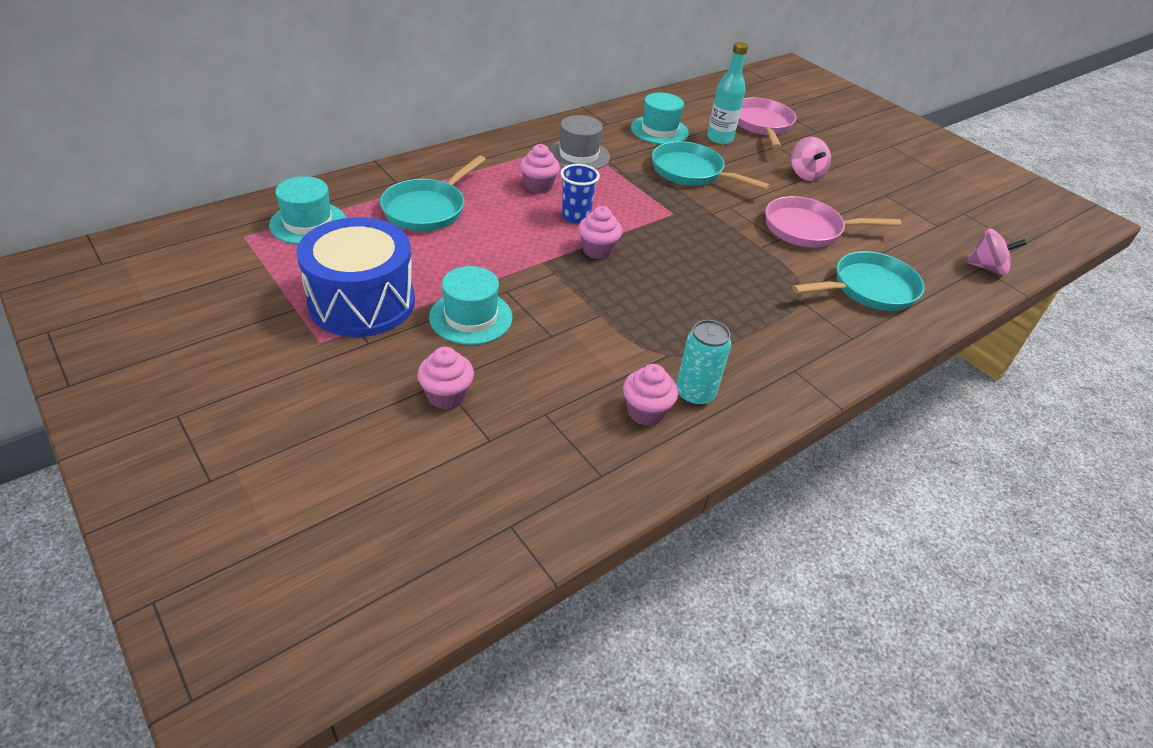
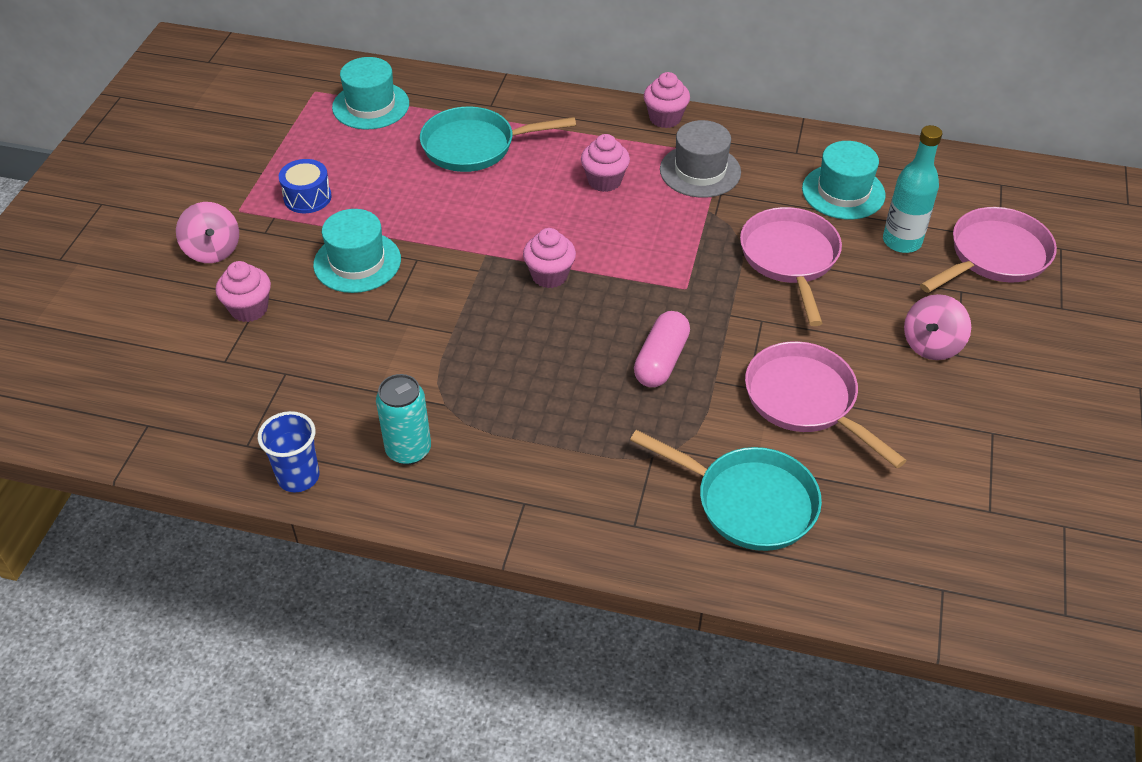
camera: 55 degrees right, 5 degrees up
blue drum [297,217,415,337] -> blue drum [279,159,332,213], size x0.45
blue cup [560,164,600,224] -> blue cup moved to [258,411,319,493]
pink cupcake [623,364,678,426] -> pink cupcake moved to [644,72,690,128]
turquoise pan [652,141,770,190] -> pink pan [740,207,842,326]
pink spinning top [966,228,1026,275] -> pink spinning top moved to [176,202,239,263]
none -> pink capsule [634,311,690,387]

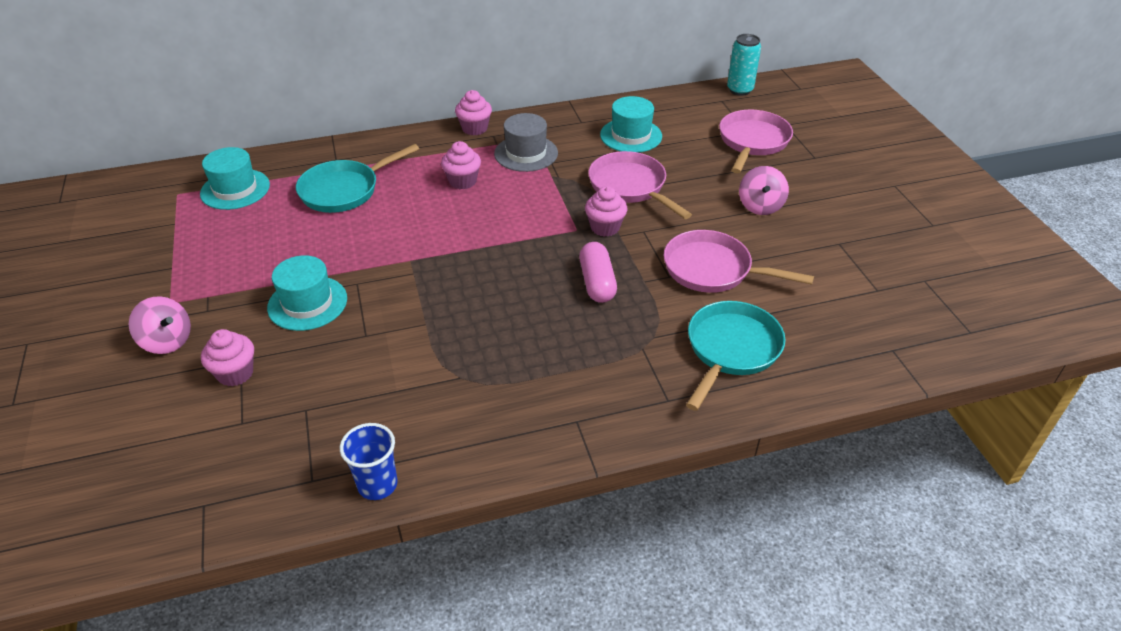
camera: 30 degrees left, 5 degrees down
blue drum [279,159,332,213] -> none
turquoise can [376,374,431,465] -> turquoise can moved to [727,34,761,96]
pink cupcake [523,228,576,288] -> pink cupcake moved to [585,186,628,237]
turquoise pan [630,430,822,551] -> turquoise pan turned 60 degrees counterclockwise [686,301,786,411]
turquoise bottle [883,125,942,253] -> none

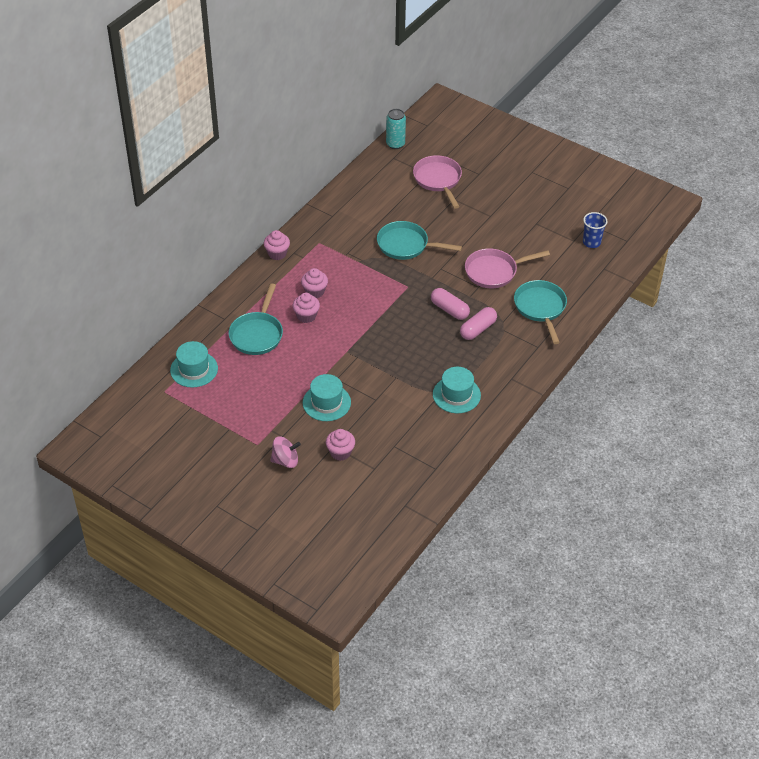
camera: 40 degrees left, 5 degrees up
blue cup [340,423,398,500] -> blue cup moved to [583,212,608,248]
grey hat [494,113,558,172] -> none
pink cupcake [585,186,628,237] -> pink cupcake moved to [293,293,320,323]
pink pan [588,151,692,219] -> turquoise pan [377,221,462,260]
turquoise hat [600,96,662,153] -> turquoise hat moved to [433,367,481,413]
pink spinning top [739,166,789,215] -> none
none -> pink capsule [460,307,497,340]

